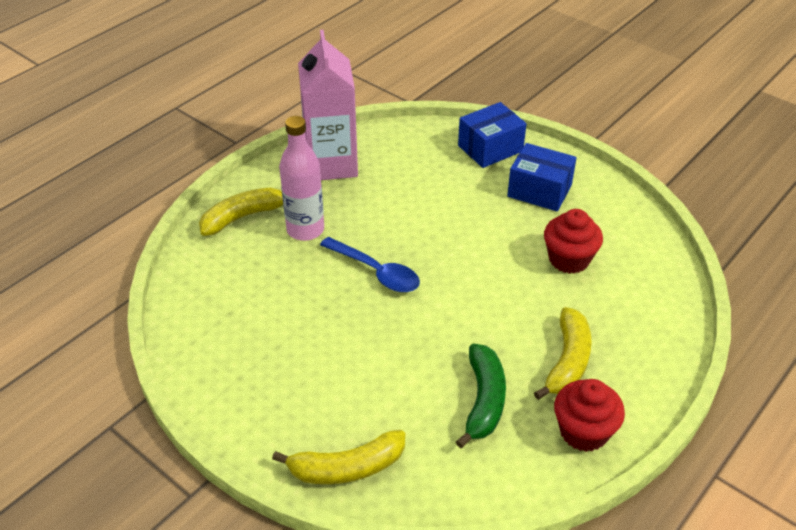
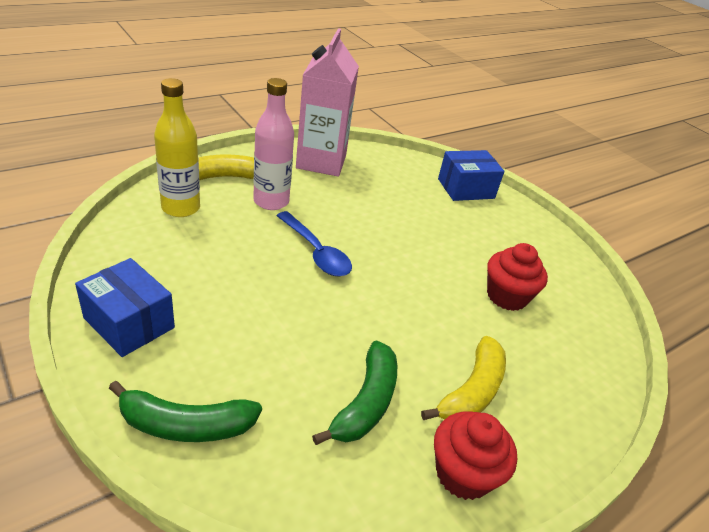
camera: 10 degrees right, 5 degrees down
yellow banana [272,430,405,484] -> green banana [109,381,262,442]
blue box [507,143,577,211] -> blue box moved to [75,258,175,357]
none -> yellow bottle [154,78,200,217]

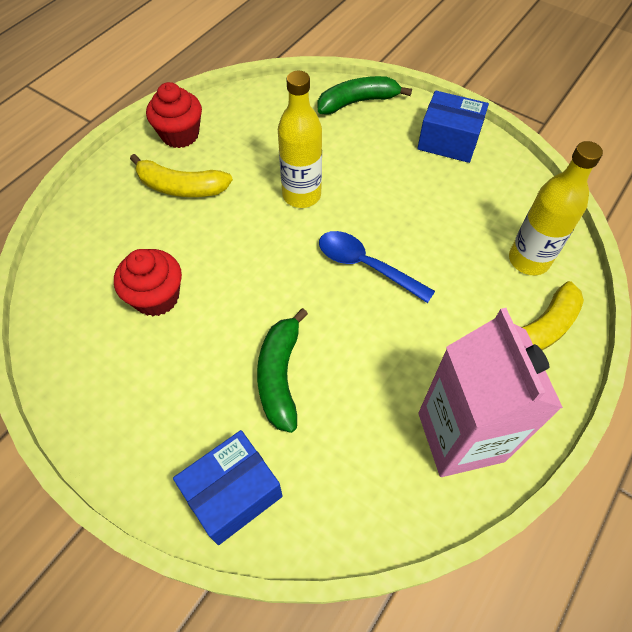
camera: 165 degrees right, 20 degrees up
pink bottle [253,78,294,210] -> none
green banana [312,340,397,445] -> green banana moved to [257,308,308,433]
yellow banana [421,336,506,420] -> yellow banana turned 90 degrees counterclockwise [130,154,233,197]
none -> yellow bottle [278,71,322,208]

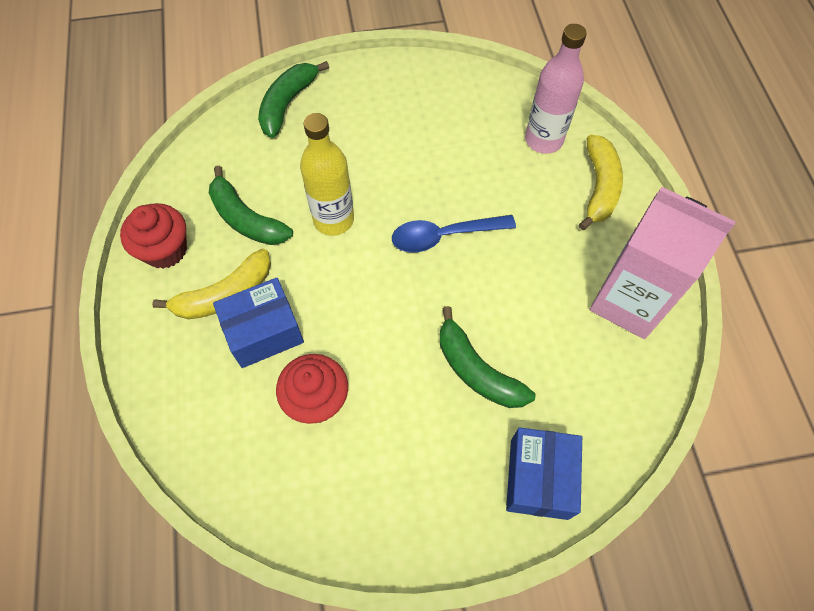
camera: 45 degrees left, 5 degrees up
blue box [417,91,489,163] -> blue box moved to [213,278,304,368]
yellow bottle [509,141,603,275] -> pink bottle [525,24,587,154]
none -> green banana [209,166,293,245]

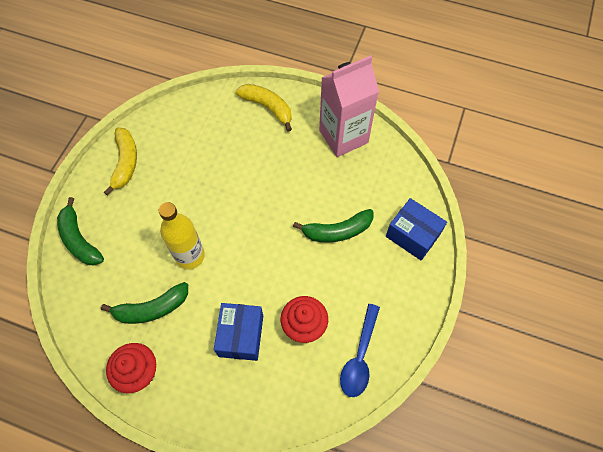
camera: 60 degrees left, 0 degrees up
yellow banana [152,249,271,319] -> yellow banana moved to [104,128,137,196]
blue spoon [392,215,516,253] -> blue spoon moved to [340,304,380,397]
pink bottle [525,24,587,154] -> none

